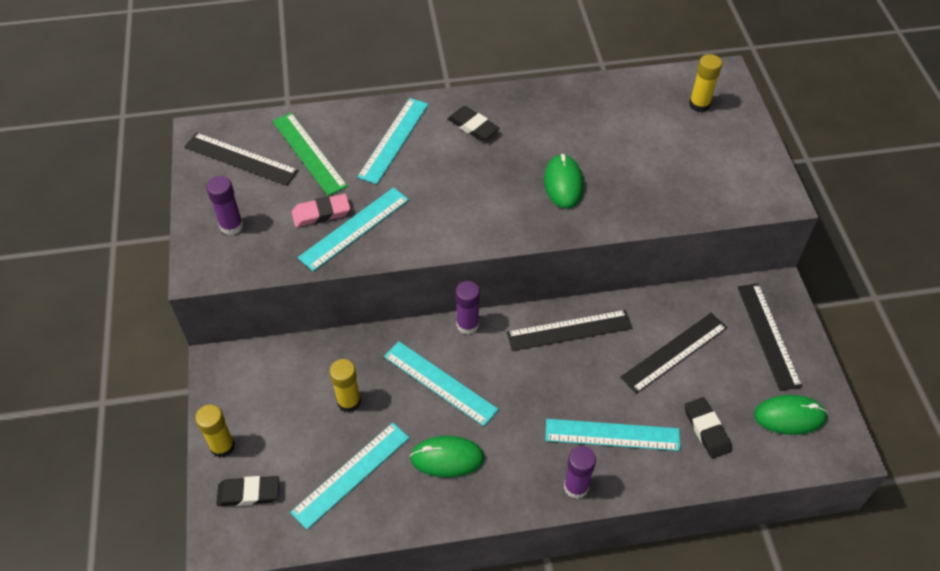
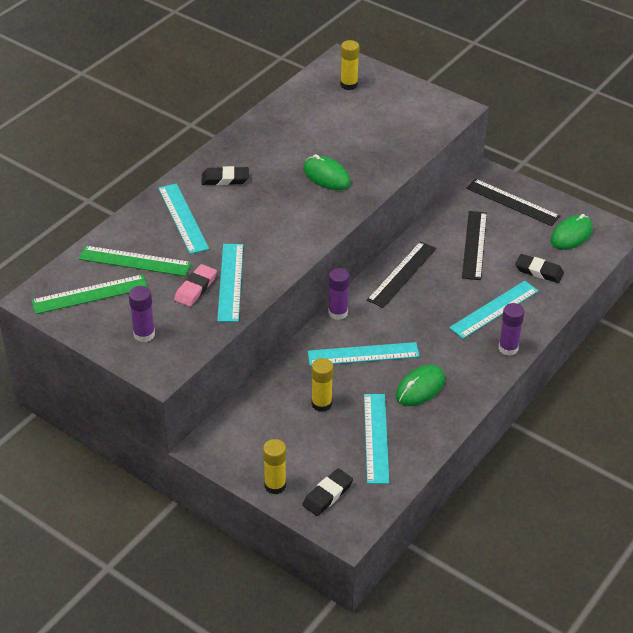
camera: 45 degrees left, 10 degrees down
black ruler [184,133,299,186] -> green ruler [31,274,148,314]

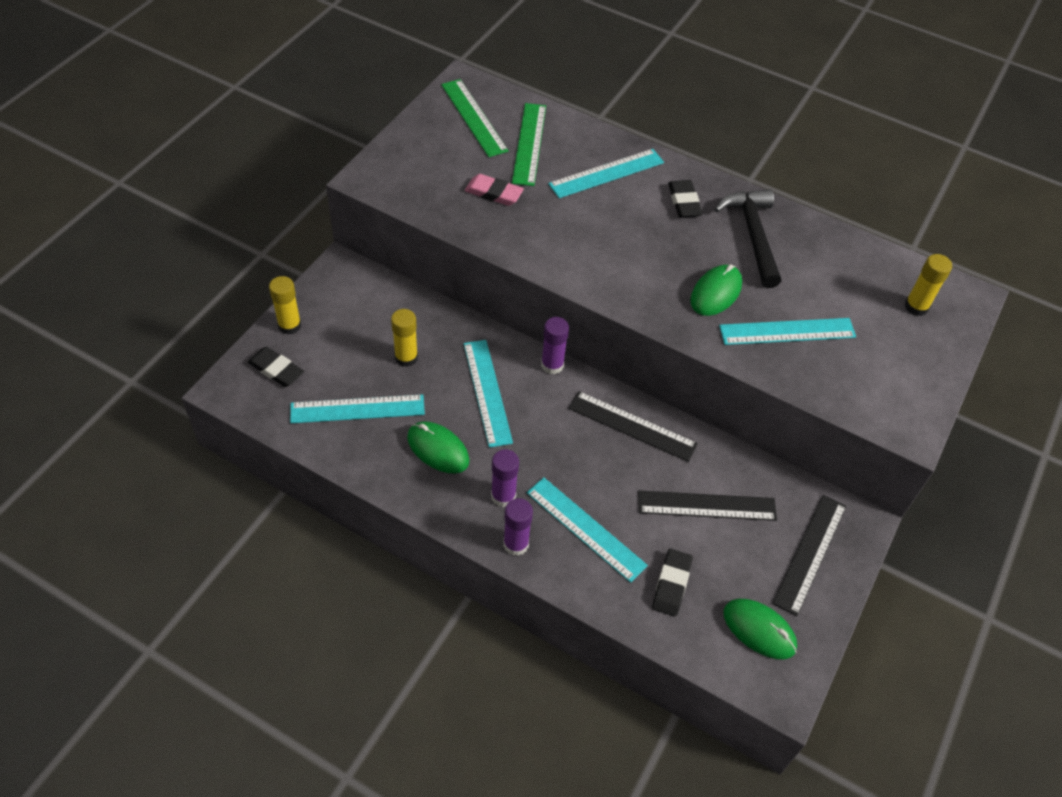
camera: 80 degrees right, 10 degrees up
purple glue stick [129,286,155,342] -> purple glue stick moved to [491,449,519,507]
turquoise ruler [217,244,243,322] -> turquoise ruler moved to [719,318,856,345]
none -> black hammer [715,189,781,288]

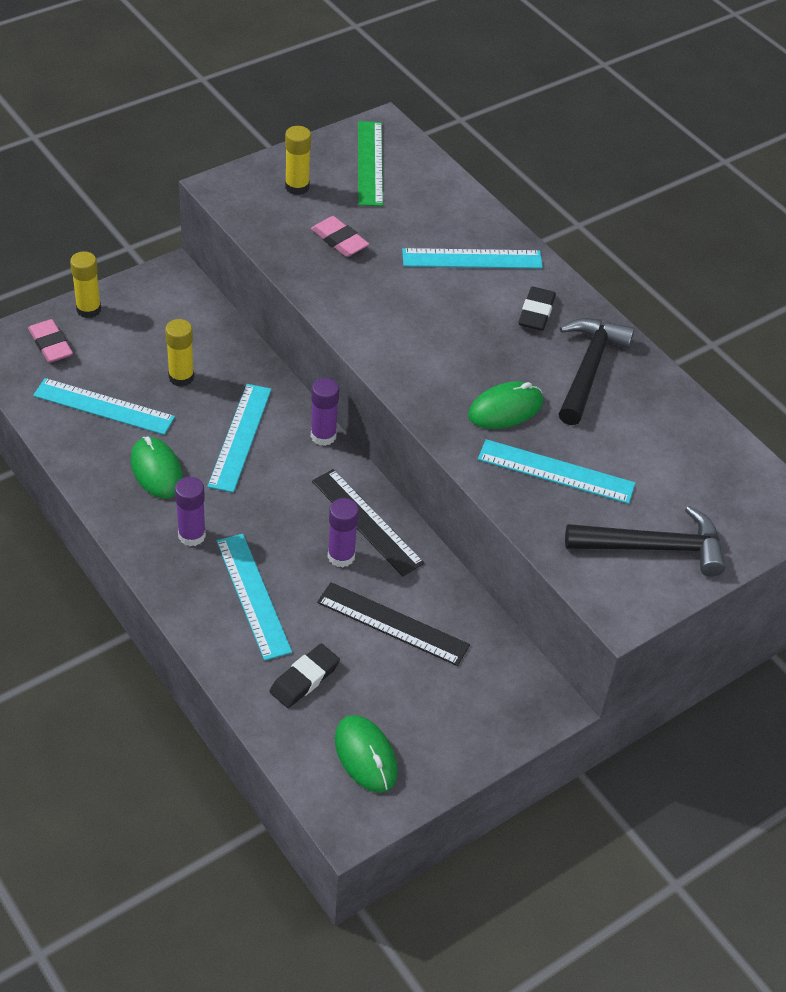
camera: 25 degrees right, 5 degrees down
black eraser [248,347,304,387] -> pink eraser [28,319,73,363]
purple glue stick [503,498,533,556] -> purple glue stick moved to [328,498,359,567]
green ruler [512,103,546,186] -> none
black ruler [772,495,846,616] -> none
yellow glue stick [904,254,952,316] -> yellow glue stick moved to [285,126,311,195]
none -> black hammer [565,506,726,576]

